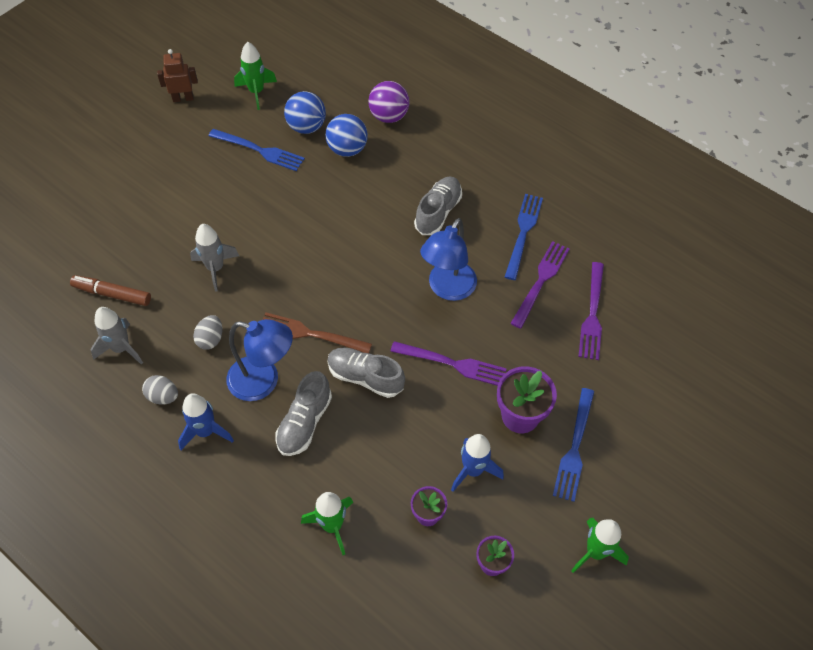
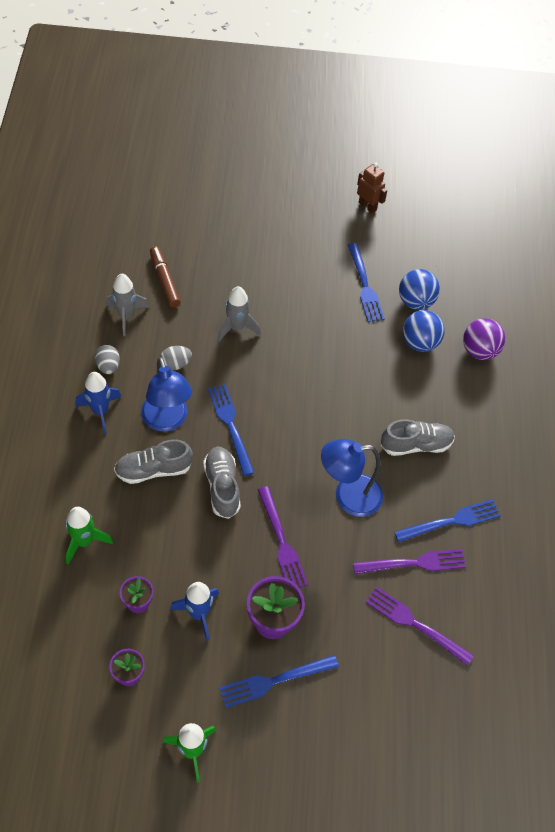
camera: 50 degrees right, 0 degrees up
green rocket [234,42,277,110] -> none
brown fork [263,313,372,353] -> blue fork [208,384,254,476]
purple fork [578,262,604,360] -> purple fork turned 60 degrees clockwise [366,586,474,666]

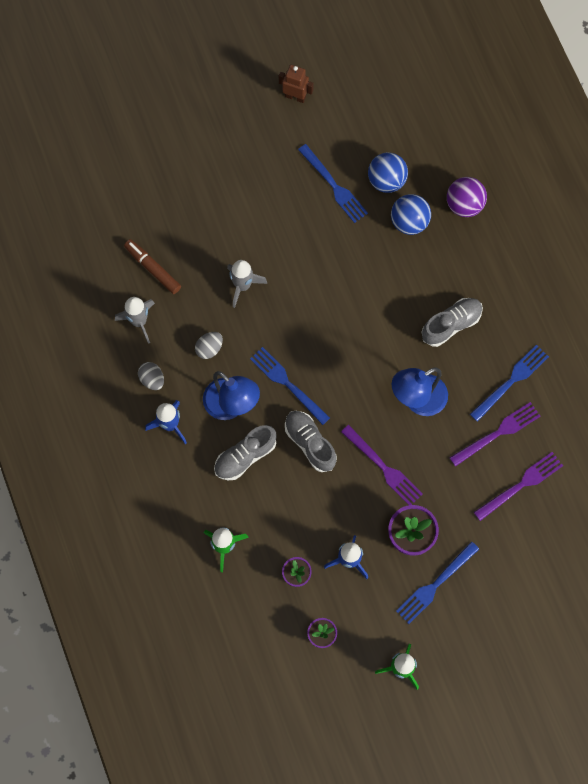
camera: 20 degrees left, 15 degrees up
purple fork [366,586,474,666] -> purple fork turned 135 degrees clockwise [474,452,563,521]

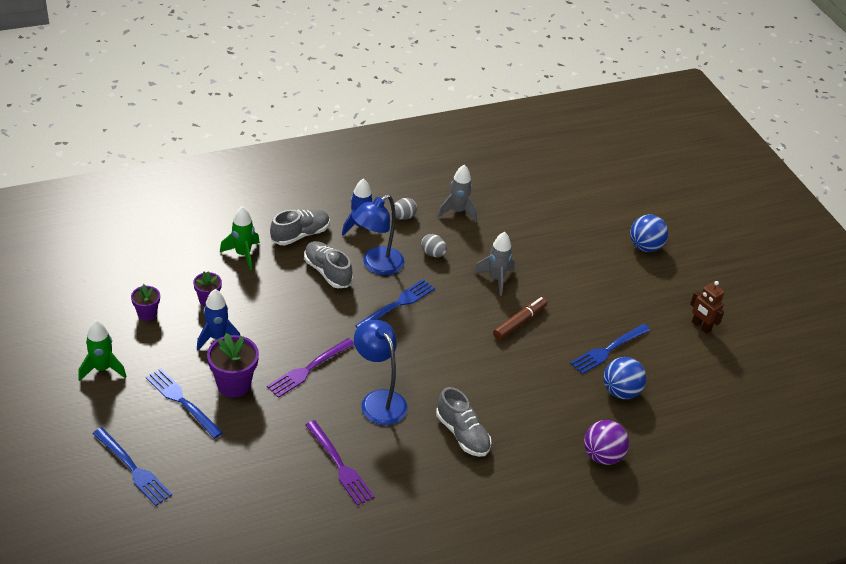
camera: 85 degrees right, 30 degrees down
brown marker [124,239,181,294] -> brown marker moved to [493,297,547,340]
brown robot [279,65,314,103] -> brown robot turned 120 degrees clockwise [690,281,725,334]
grey shoe [285,411,337,472] -> grey shoe moved to [270,210,330,245]
blue ball [391,194,431,235] -> blue ball moved to [630,215,668,252]
blue fork [470,345,549,422] -> blue fork moved to [92,427,172,506]
purple fork [474,452,563,521] -> none

